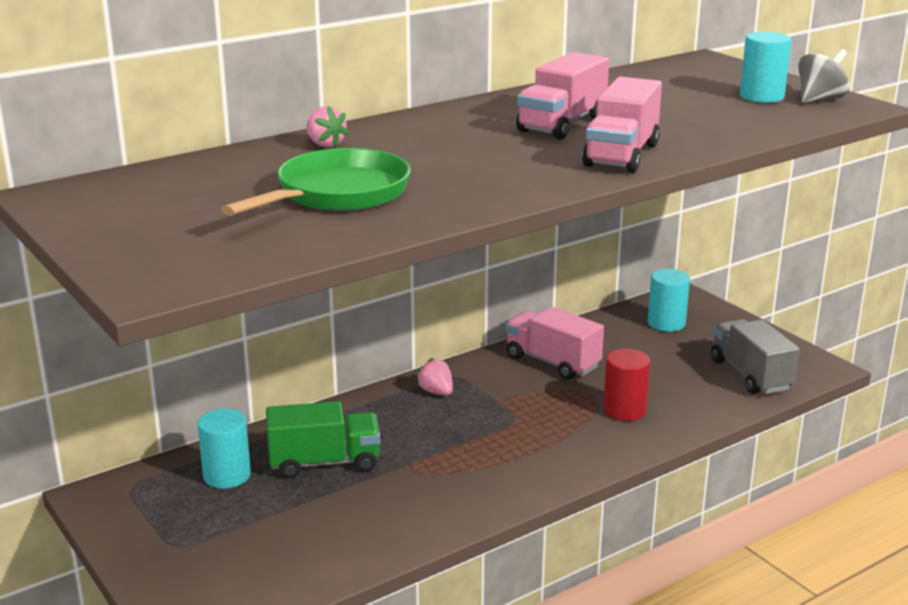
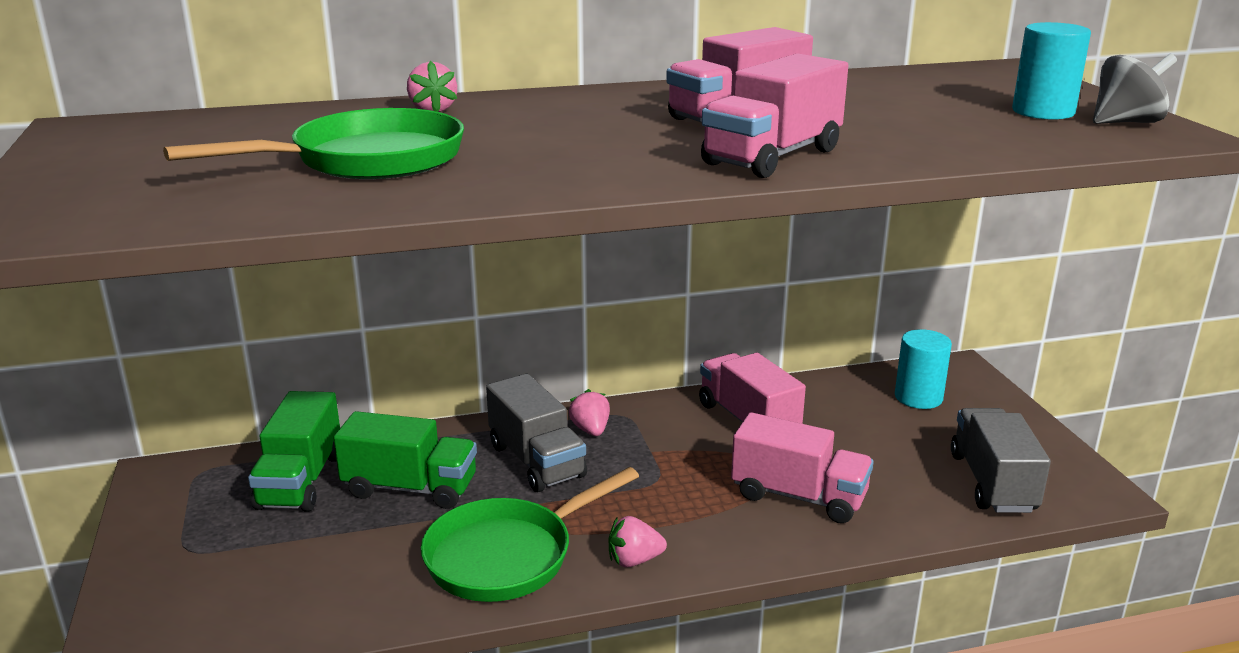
camera: 20 degrees right, 0 degrees up
turquoise cylinder [198,409,251,489] -> green truck [248,391,340,511]
red cylinder [603,348,650,421] -> pink truck [731,412,874,523]
none -> green pan [421,467,639,602]
none -> grey truck [486,374,587,492]
none -> pink strawberry [609,516,667,567]

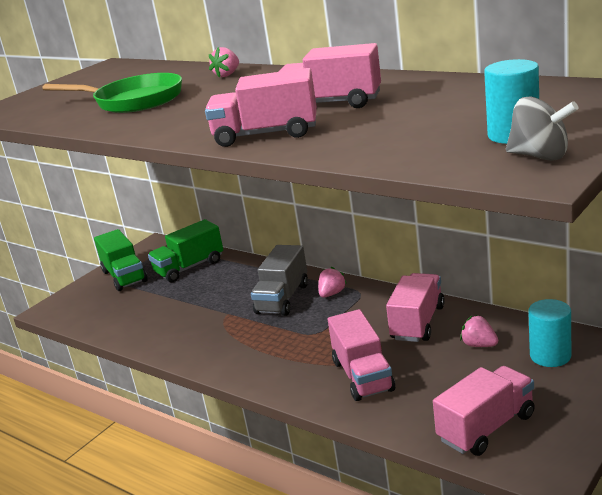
camera: 55 degrees right, 0 degrees up
green truck [334,411,477,509] -> green truck moved to [94,229,148,291]
green pan [421,467,639,602] -> none
pink strawberry [609,516,667,567] -> pink strawberry moved to [460,315,498,347]
grey truck [951,408,1051,513] -> pink truck [433,366,535,456]

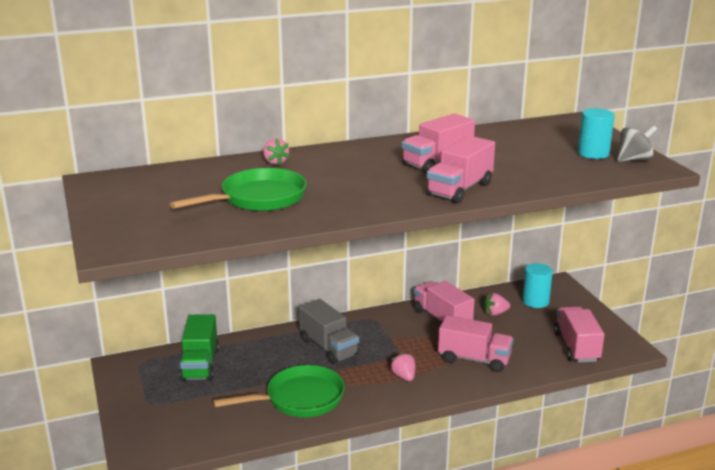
camera: 60 degrees left, 0 degrees up
green truck [94,229,148,291] -> none
pink strawberry [318,267,347,298] -> pink strawberry moved to [390,352,415,381]
none -> green pan [213,365,345,417]

